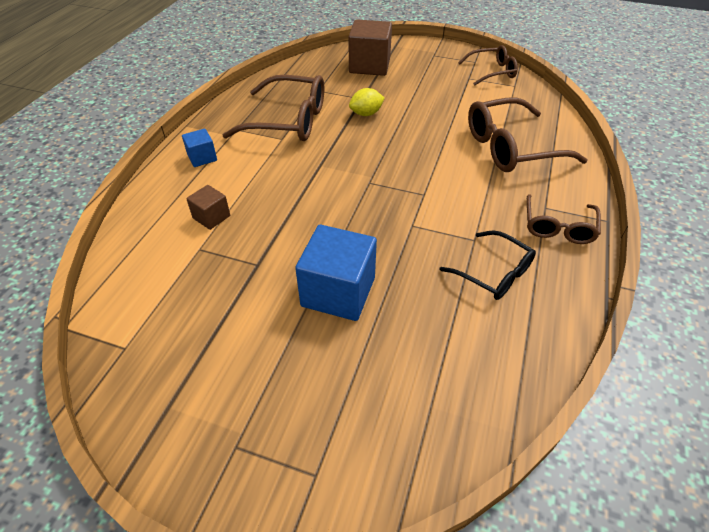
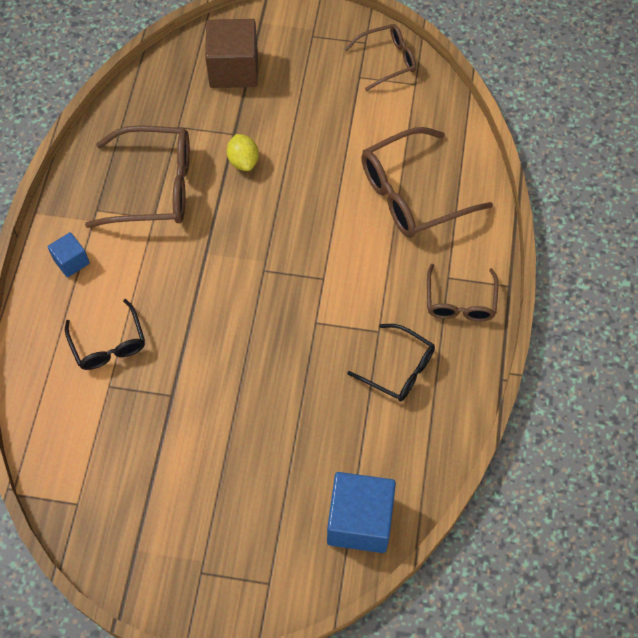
camera: 10 degrees left, 15 degrees up
brown cube [186,185,230,230] -> black glasses [65,299,145,370]
blue cube [295,225,377,321] -> blue cube moved to [327,472,396,553]
yellow lemon [349,88,385,116] -> yellow lemon turned 75 degrees counterclockwise [227,134,259,171]

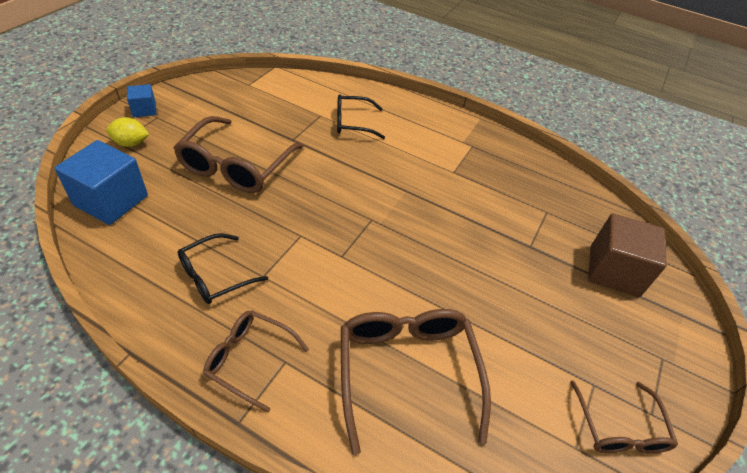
camera: 105 degrees right, 15 degrees down
blue cube [48,232,90,278] -> blue cube moved to [127,84,156,117]
brown glasses [85,125,190,228] -> brown glasses moved to [174,116,304,193]
yellow lemon [227,134,259,171] -> yellow lemon moved to [106,117,149,147]

